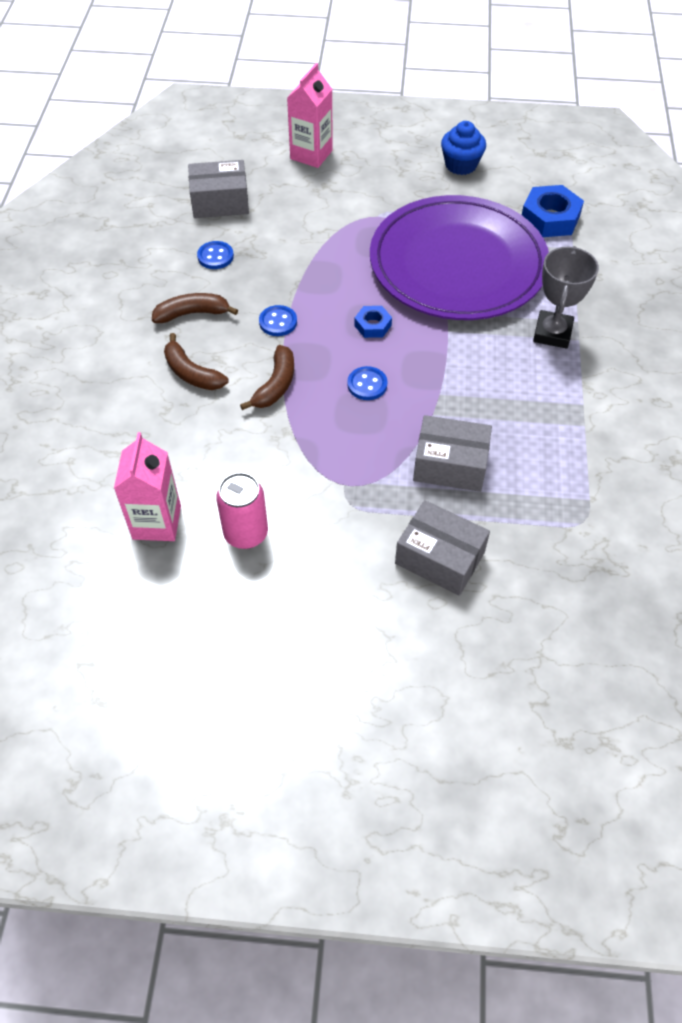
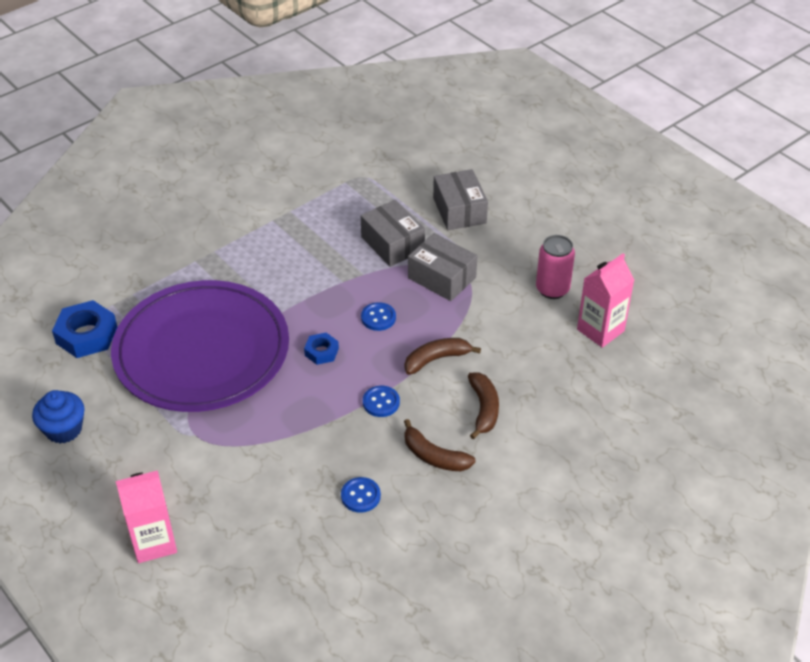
camera: 135 degrees left, 10 degrees down
grey box [188,160,249,218] -> grey box moved to [408,233,477,301]
grey trophy [533,246,599,349] -> none

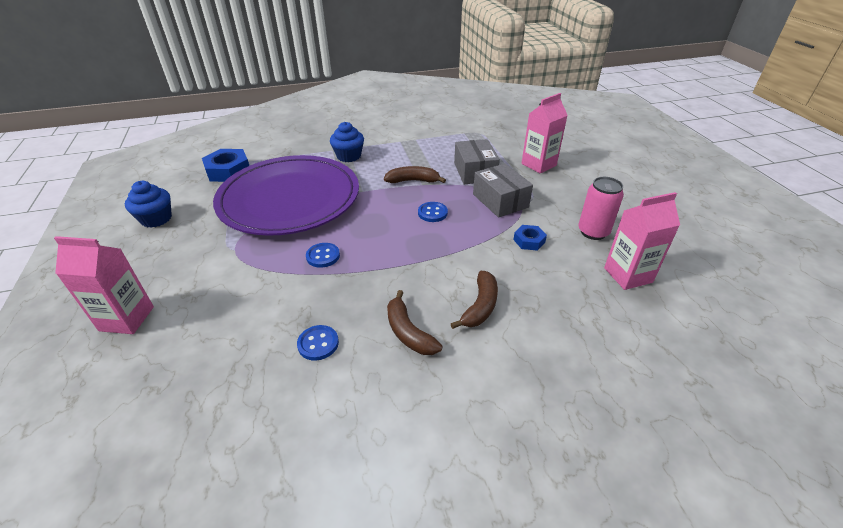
camera: 25 degrees right, 5 degrees down
blue nut [304,333,339,365] -> blue nut moved to [513,225,547,251]
blue button [363,386,400,417] -> blue button moved to [306,243,340,268]
brown banana [405,338,481,375] -> brown banana moved to [384,166,446,183]
grey box [433,169,488,230] -> pink carton [521,93,568,174]
none -> blue cupcake [330,122,364,162]

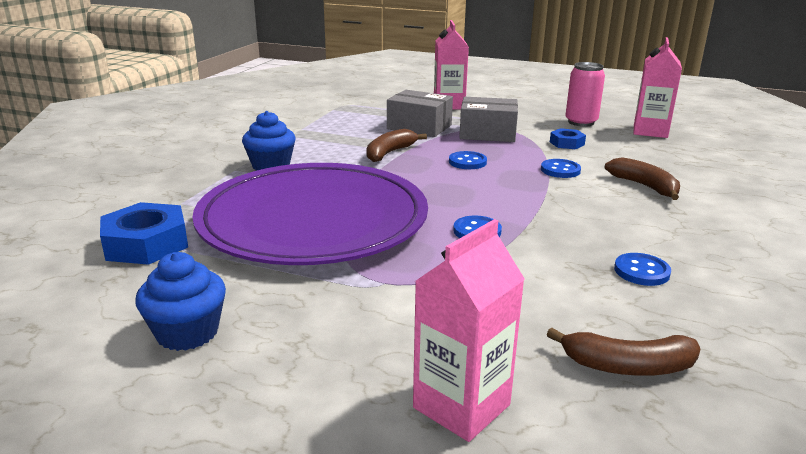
camera: 55 degrees left, 15 degrees down
brown banana [387,290,442,355] -> brown banana moved to [547,327,701,376]
none -> blue button [541,159,581,178]

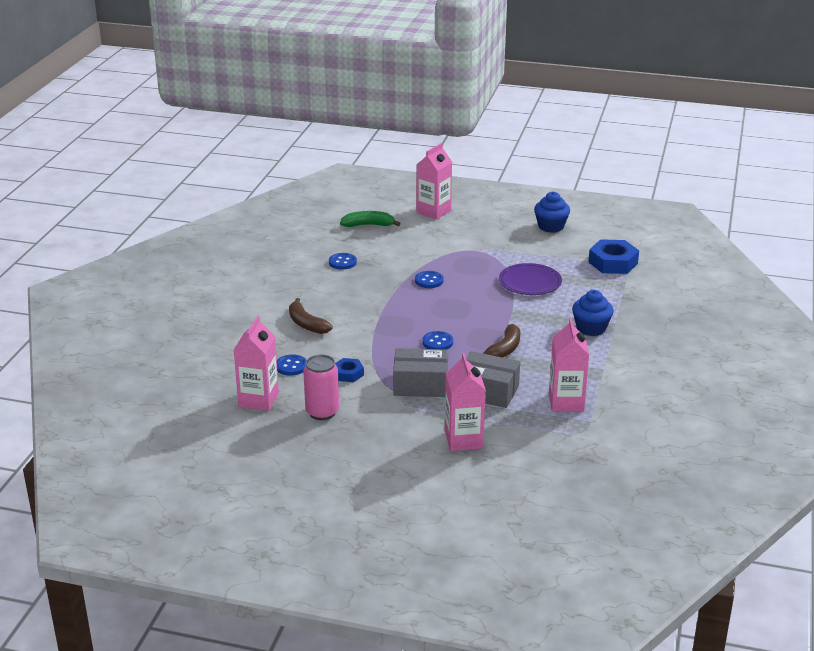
camera: 175 degrees right, 5 degrees up
purple plate [192,163,428,265] -> purple plate [499,263,562,295], size x0.45
blue button [541,159,581,178] -> blue button moved to [277,354,306,376]
brown banana [547,327,701,376] -> green banana [340,211,401,227]
none -> pink carton [549,318,589,412]

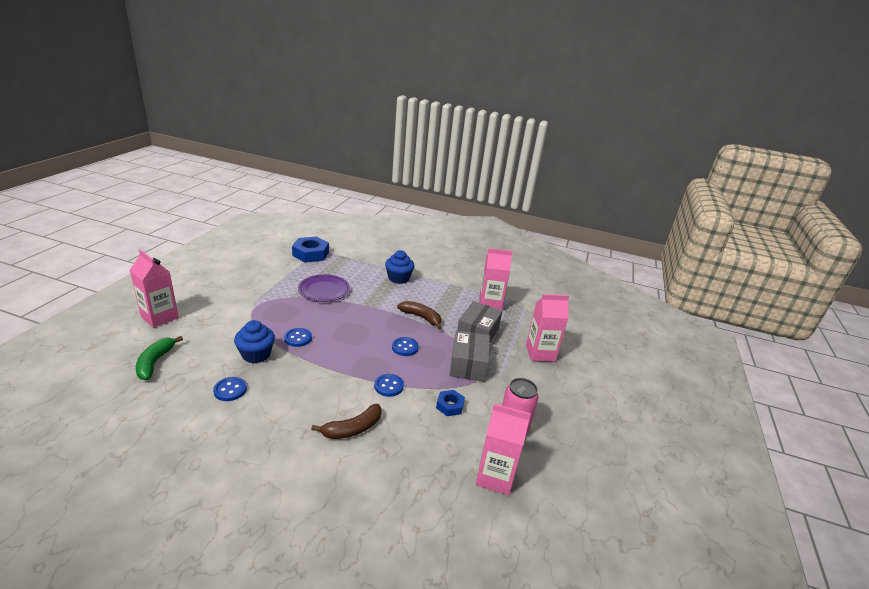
camera: 90 degrees left, 0 degrees up
blue button [277,354,306,376] -> blue button moved to [374,374,404,397]
blue cupcake [534,192,570,233] -> blue cupcake moved to [234,320,275,363]

